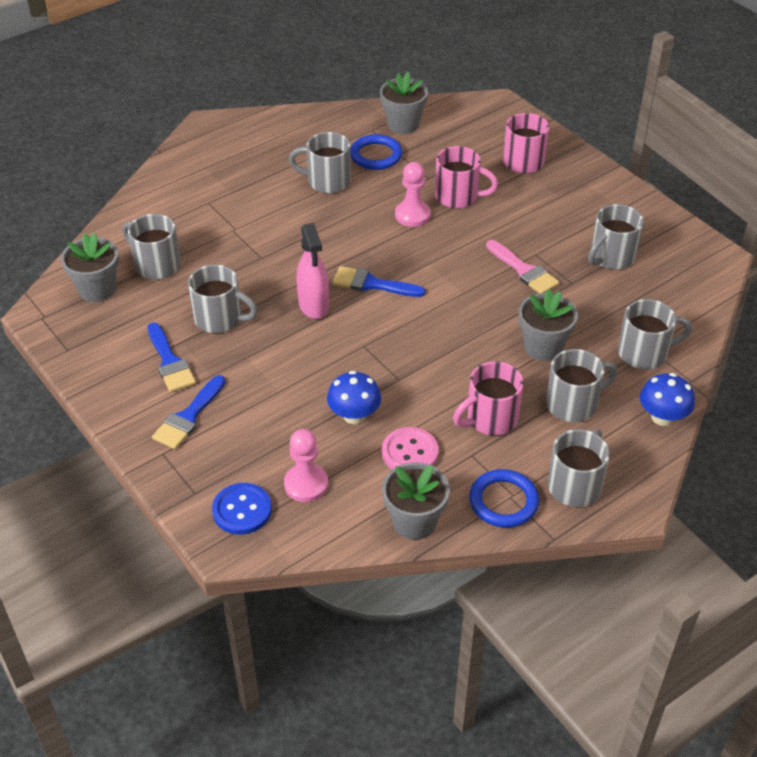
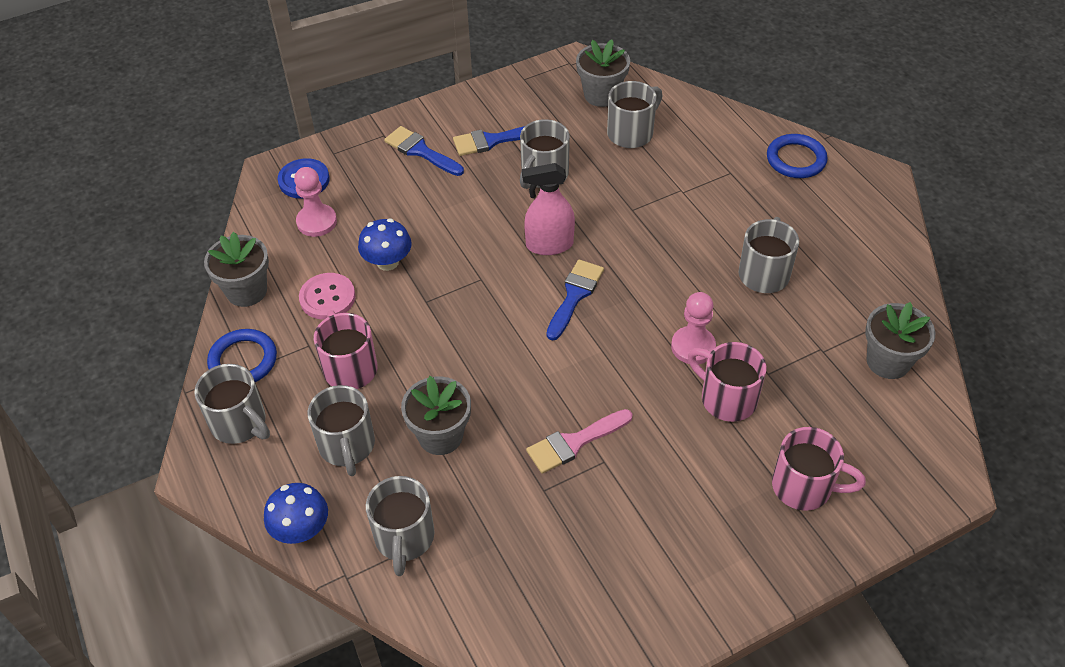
camera: 100 degrees right, 5 degrees up
blue ring [350,134,402,170] -> blue ring moved to [767,134,828,178]
pink mug [435,146,498,208] -> pink mug turned 105 degrees clockwise [688,342,767,422]
grey mug [588,204,644,270] -> none

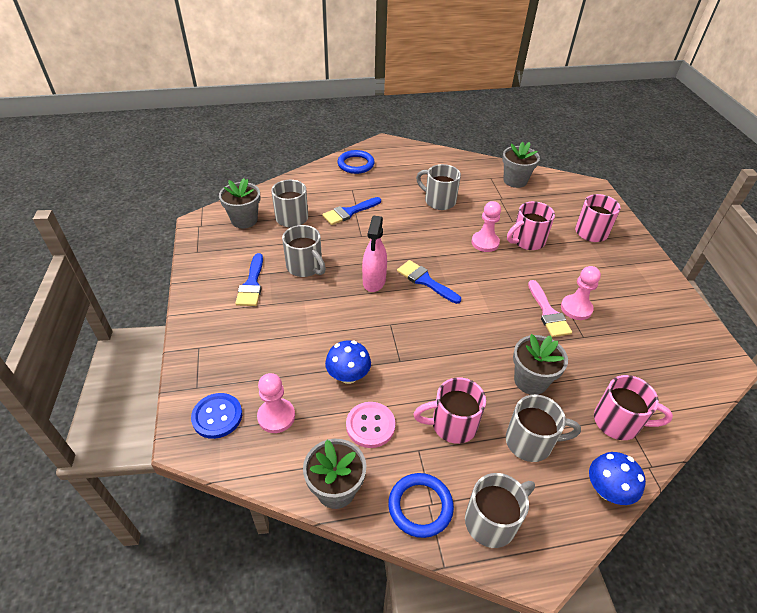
camera: 75 degrees left, 5 degrees down
grey mug [366,476,435,576] -> pink mug [594,375,673,440]
blue brush [384,126,464,176] -> blue brush moved to [322,197,381,225]
none -> pink pawn [561,266,601,320]

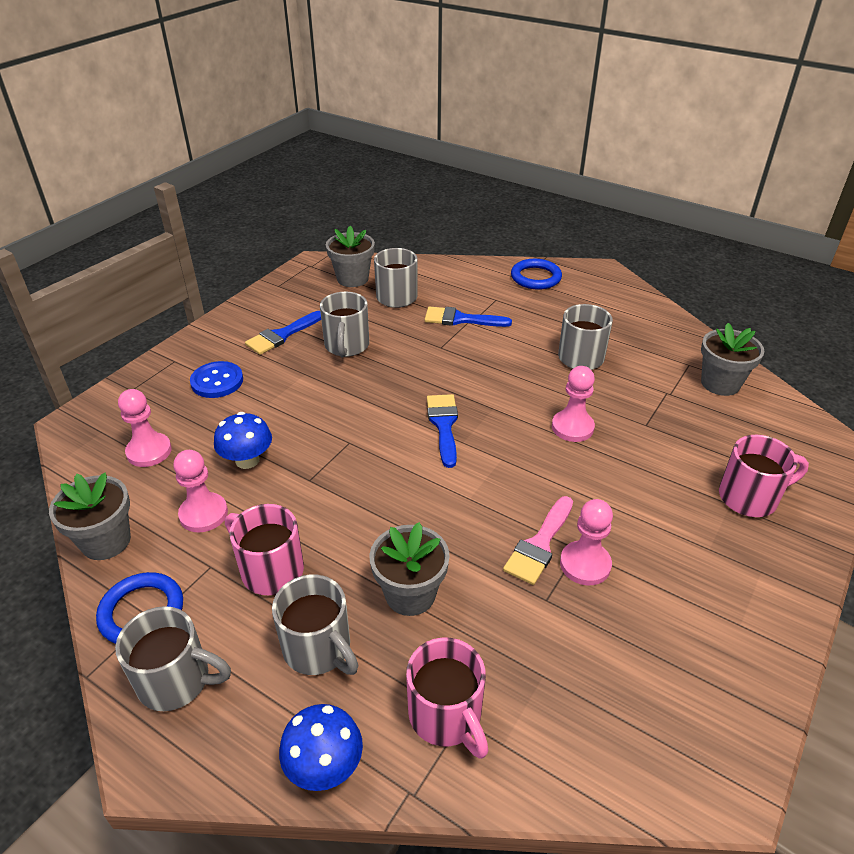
camera: 45 degrees right, 5 degrees down
blue button [191,393,242,439] -> blue button moved to [190,361,243,398]
pink button [346,402,395,448] -> pink pawn [173,450,228,532]
pink spray bottle [362,216,387,292] -> none
pink mug [507,201,555,250] -> none

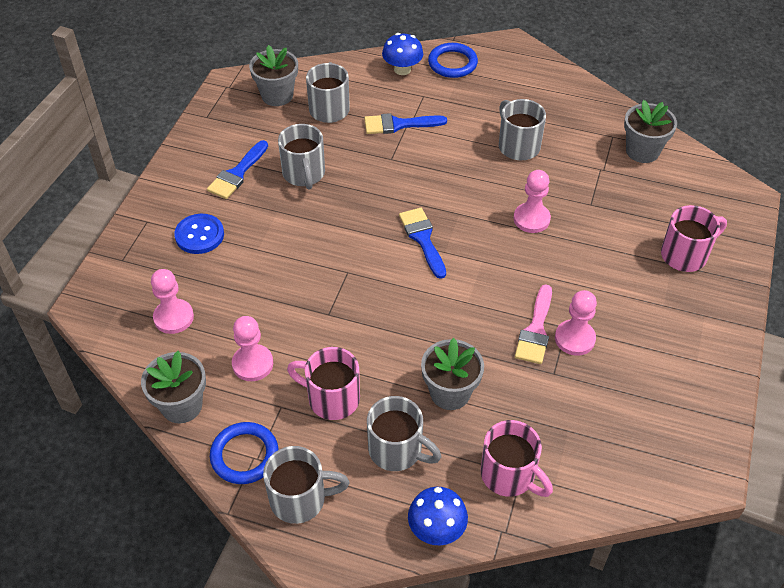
camera: 15 degrees left, 10 degrees up
blue mushroom [214,412,272,469] -> blue mushroom moved to [382,33,423,75]

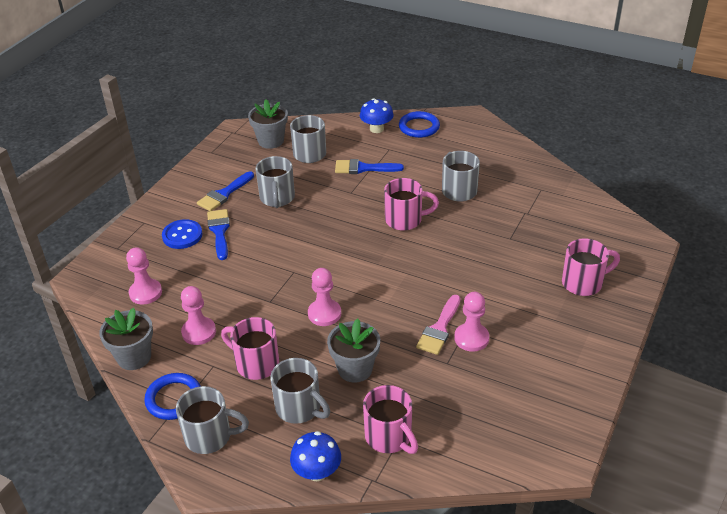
camera: 10 degrees right, 10 degrees down
blue brush [399,208,446,279] -> blue brush moved to [207,209,230,260]
pink pawn [514,170,551,233] -> pink pawn moved to [308,268,341,326]
grey flower pot [624,100,677,163] -> none
none -> pink mug [384,178,439,231]

